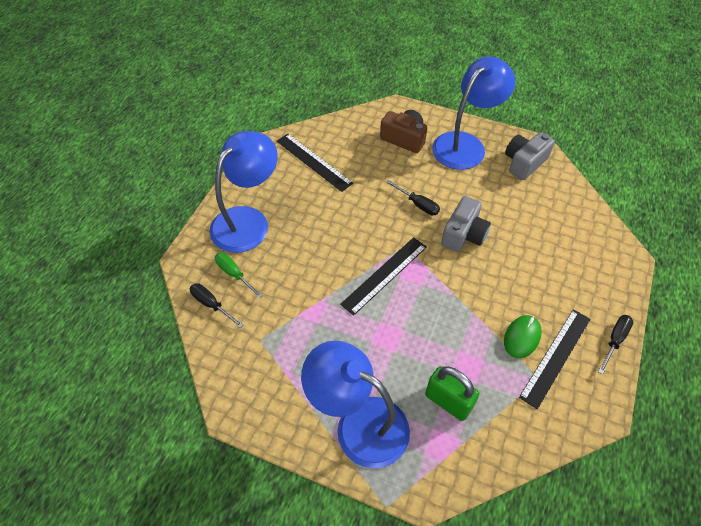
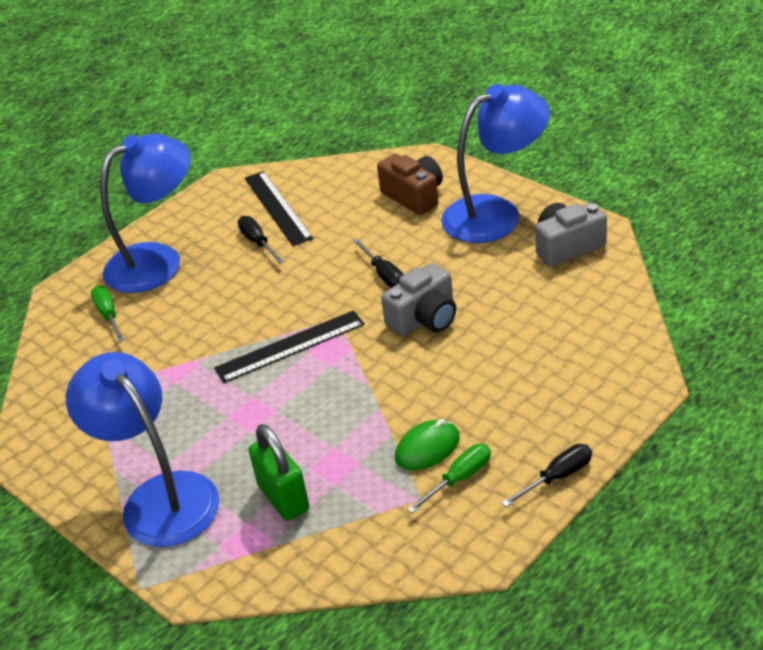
camera: 25 degrees right, 15 degrees down
black screwdriver [189,283,243,328] -> black screwdriver moved to [238,216,284,263]
black ruler [519,309,591,409] -> green screwdriver [407,444,491,513]

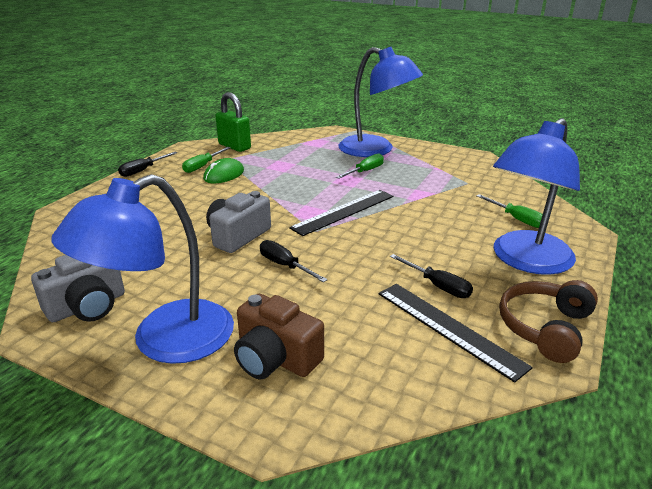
camera: 160 degrees right, 10 degrees down
green padlock [248,424,309,521] -> green padlock moved to [215,92,251,152]
none -> green screwdriver [336,153,384,179]
none -> brown headphones [499,280,598,363]

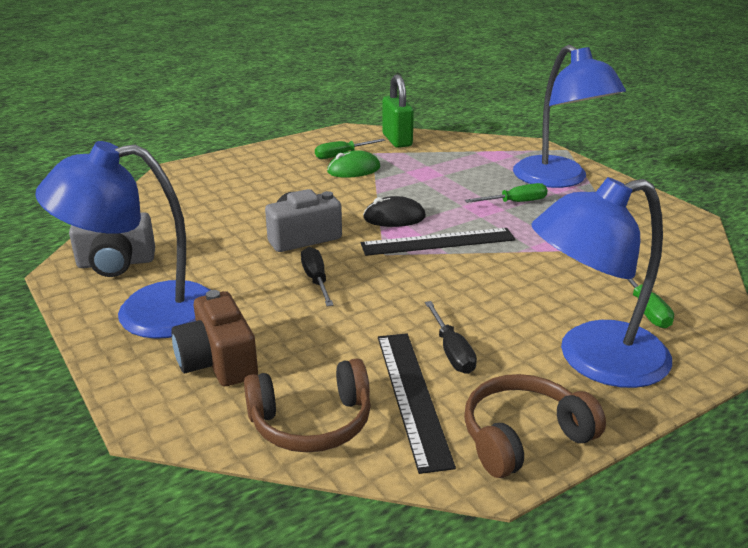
camera: 30 degrees right, 0 degrees up
black screwdriver [118,152,177,177] -> none
none -> brown headphones [244,358,371,453]
none -> black mouse [363,196,426,227]

